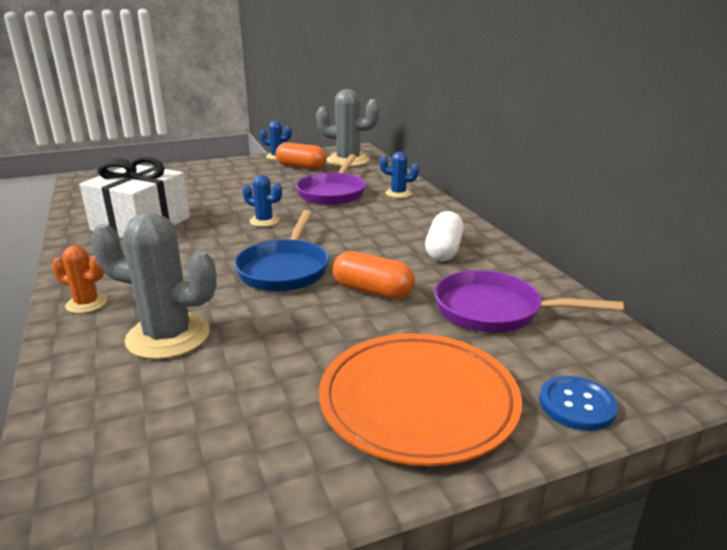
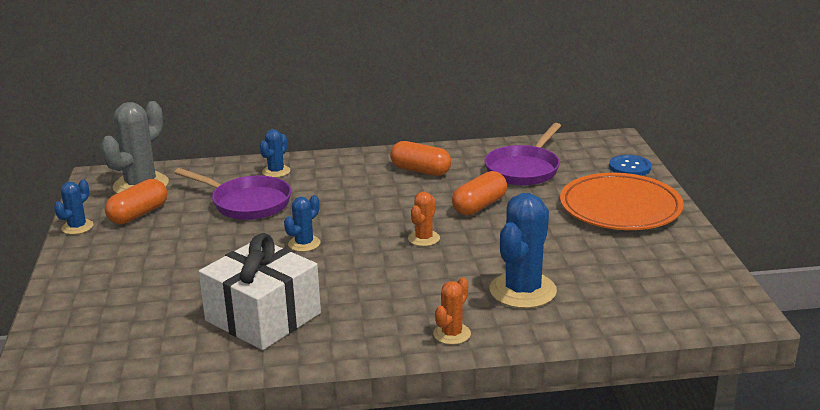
camera: 75 degrees left, 0 degrees up
grey cactus [91,212,217,359] -> blue cactus [490,193,557,308]
blue pan [234,210,329,291] -> orange cactus [408,192,440,246]
white capsule [425,211,464,261] -> orange capsule [390,141,451,176]

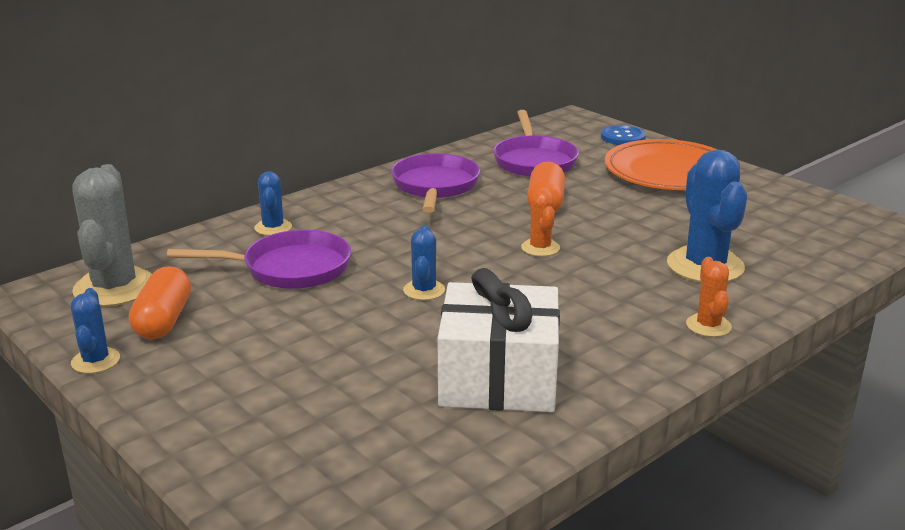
camera: 35 degrees left, 0 degrees up
orange capsule [390,141,451,176] -> purple pan [391,153,480,213]

